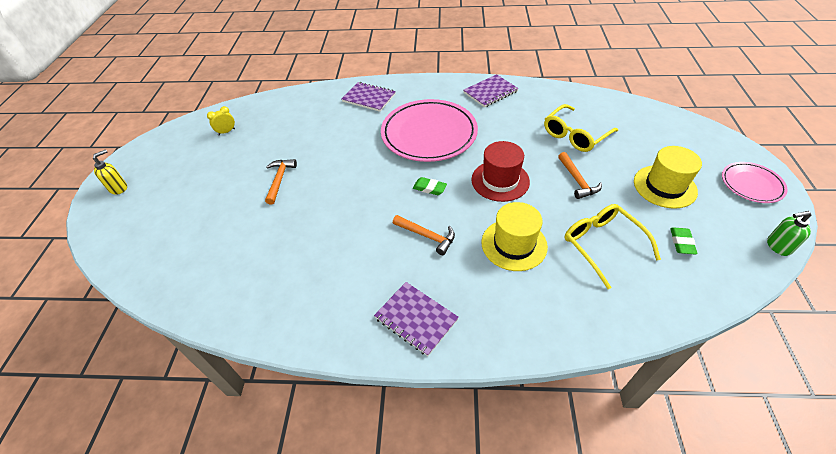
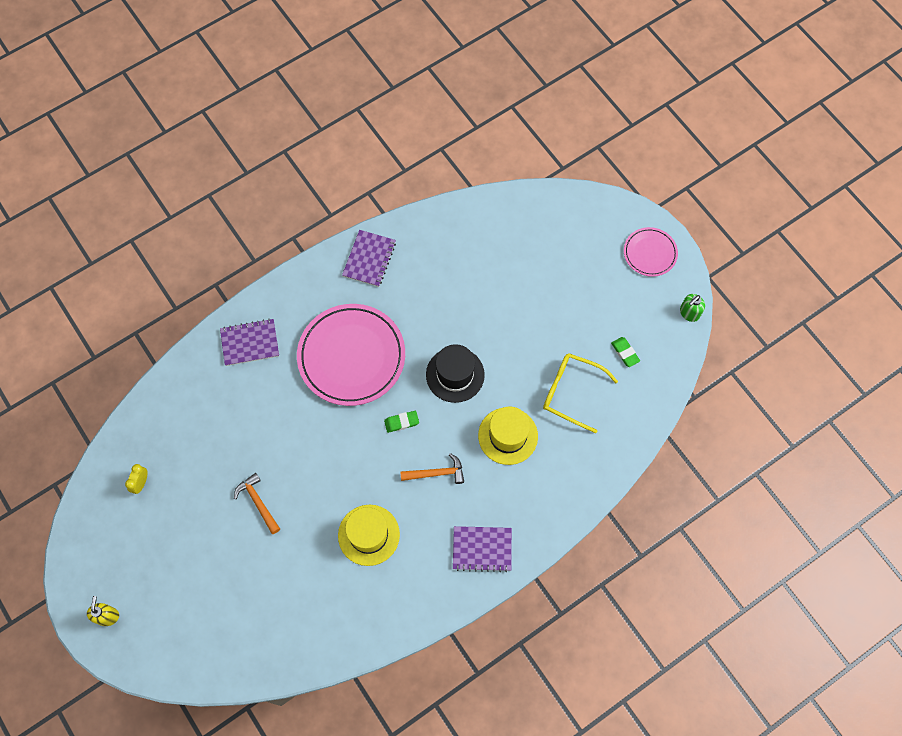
camera: 40 degrees left, 20 degrees up
red hat [471,141,530,202] -> black hat [426,344,485,403]
yellow glasses [544,104,618,152] -> none
orange hammer [558,152,602,199] -> none
yellow hat [634,146,702,209] -> yellow hat moved to [338,505,400,566]

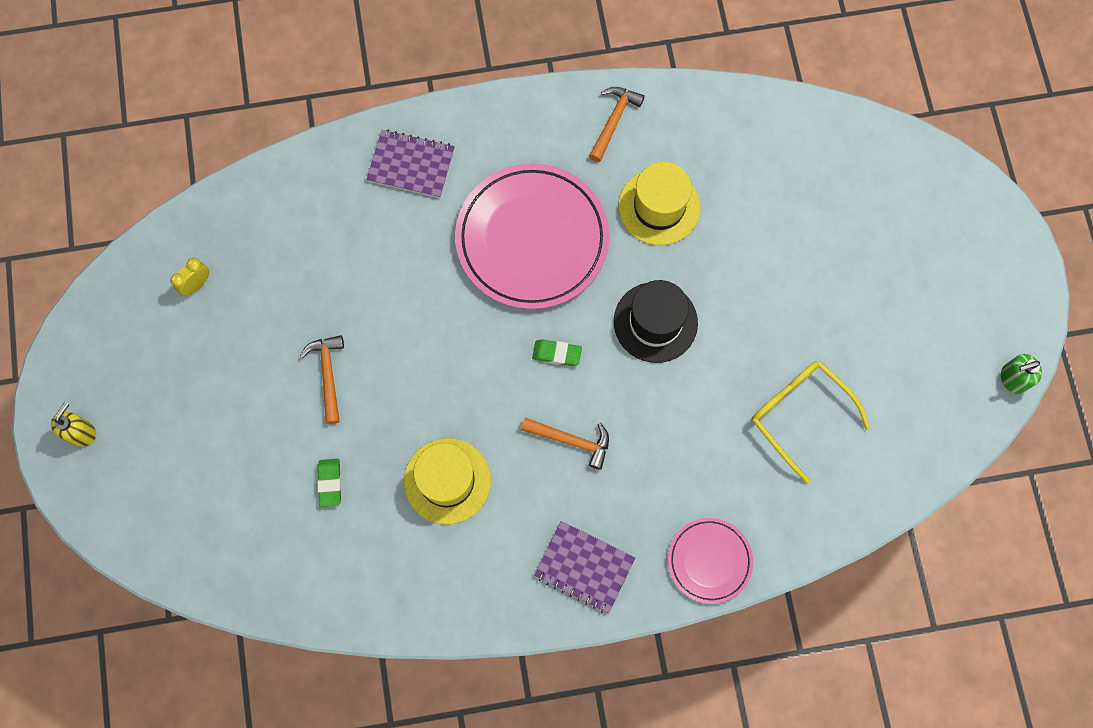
camera: 25 degrees right, 5 degrees up
purple notebook [342,230,396,287] -> orange hammer [589,87,645,162]
yellow hat [478,407,538,465] -> yellow hat moved to [618,162,700,246]
green eraser [611,337,640,367] -> green eraser moved to [317,459,341,507]
pink plate [624,227,678,277] -> pink plate moved to [668,518,753,604]

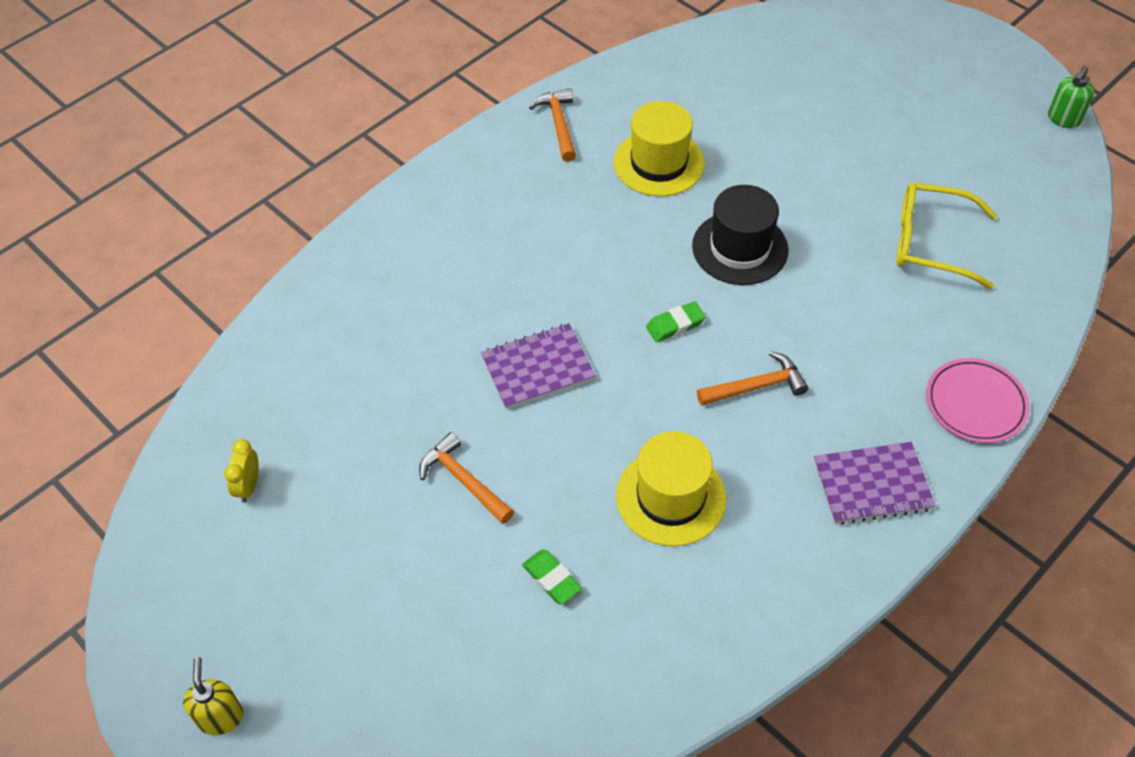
camera: 35 degrees left, 20 degrees down
purple notebook [366,130,455,198] -> purple notebook moved to [481,323,596,409]
pink plate [455,163,609,309] -> none

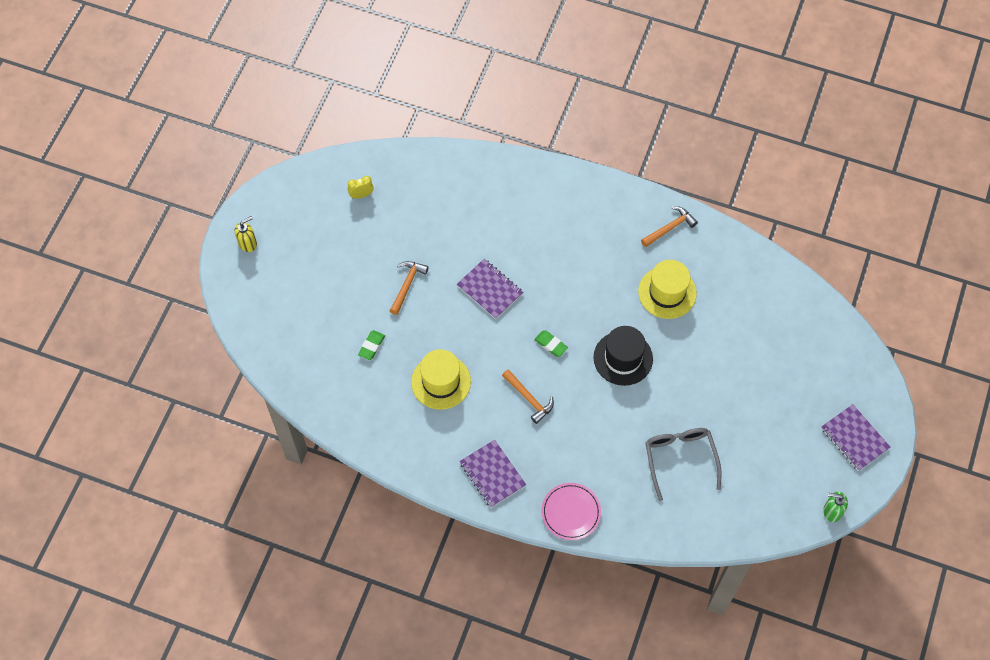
camera: 65 degrees right, 10 degrees up
yellow glasses [897,183,997,289] -> grey glasses [645,428,721,501]
none -> purple notebook [821,404,890,471]

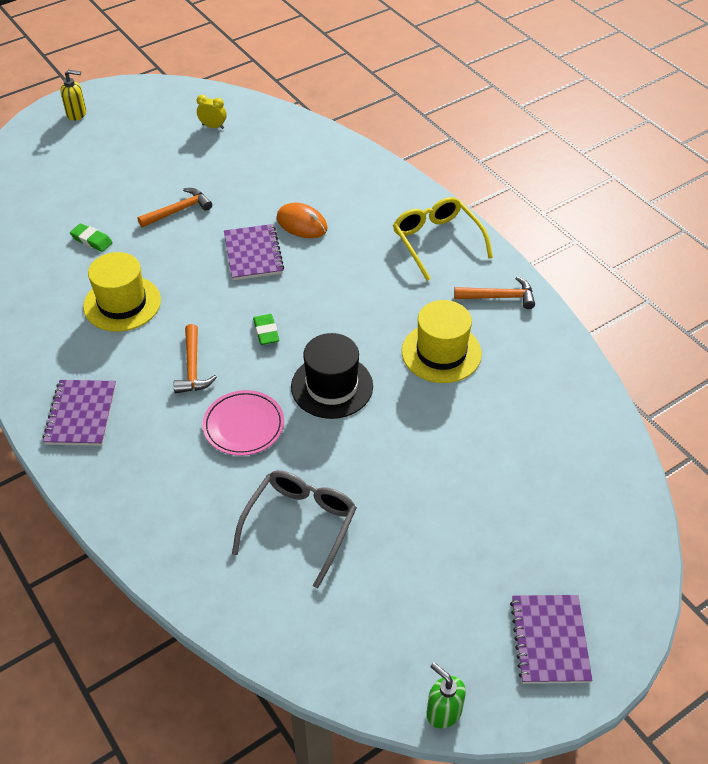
camera: 35 degrees right, 15 degrees down
green eraser [358,330,385,360] -> green eraser turned 60 degrees clockwise [70,223,113,252]
pink plate [541,483,601,540] -> pink plate moved to [203,390,284,456]
none -> orange mouse [277,202,327,238]
none -> yellow glasses [393,197,493,281]

